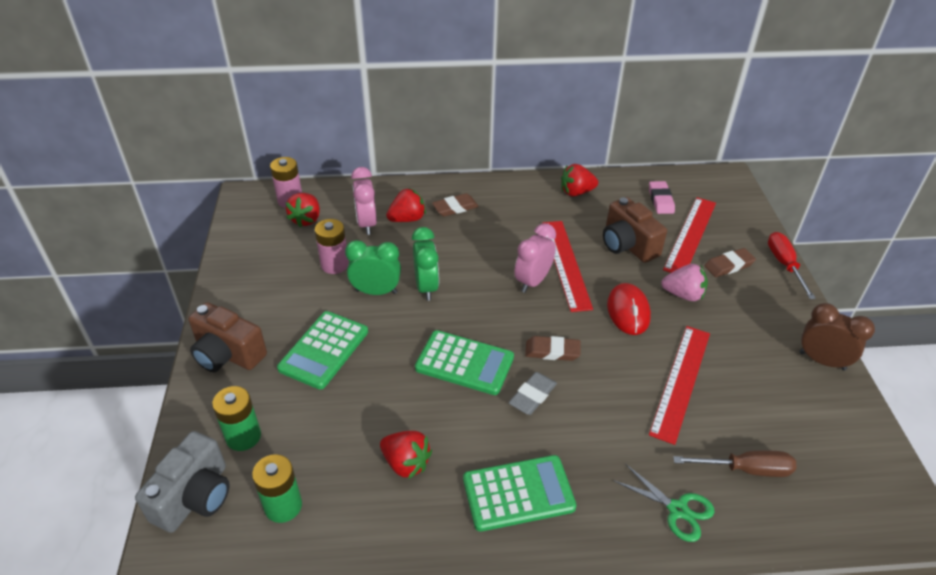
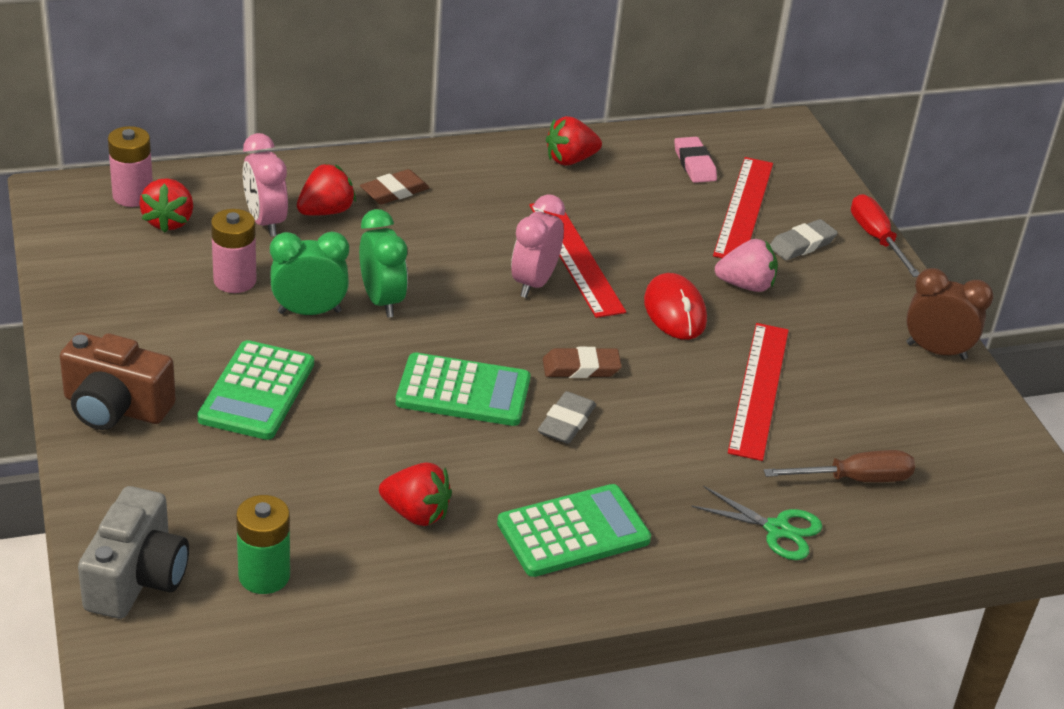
camera: 15 degrees left, 5 degrees down
green battery [212,386,261,451] -> none
brown camera [603,197,667,263] -> none
brown eraser [704,248,756,277] -> grey eraser [770,219,838,260]

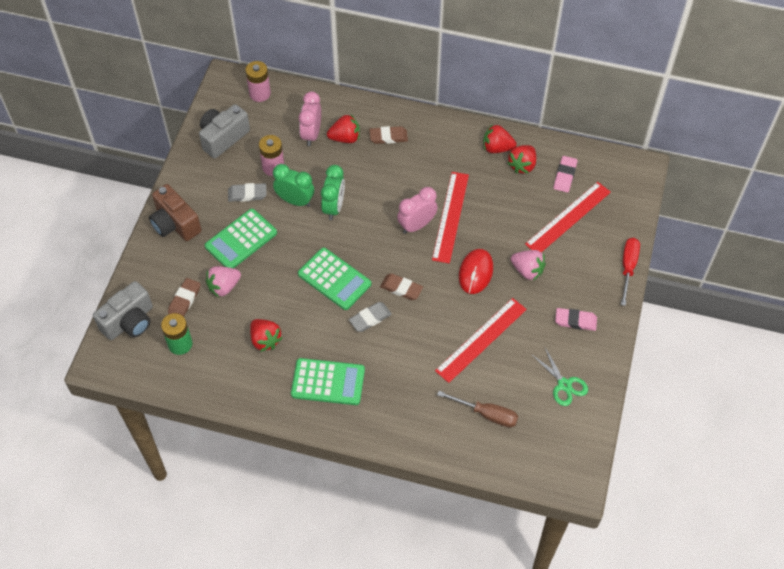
camera: 35 degrees right, 20 degrees up
red strawberry [139,178,193,233] -> red strawberry moved to [507,145,536,174]
green scissors [691,486,822,560] -> green scissors moved to [531,346,588,406]
grey eraser [770,219,838,260] -> grey eraser moved to [228,183,267,202]
brown clock [906,268,993,360] -> none
none -> brown eraser [168,278,201,317]
none -> grey camera [199,104,250,158]
none -> pink strawberry [205,266,241,297]
none -> pink eraser [555,308,597,331]

